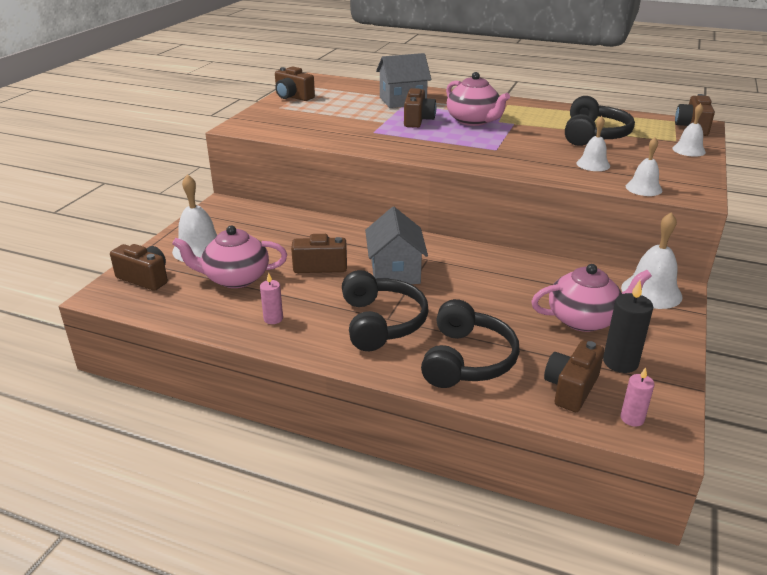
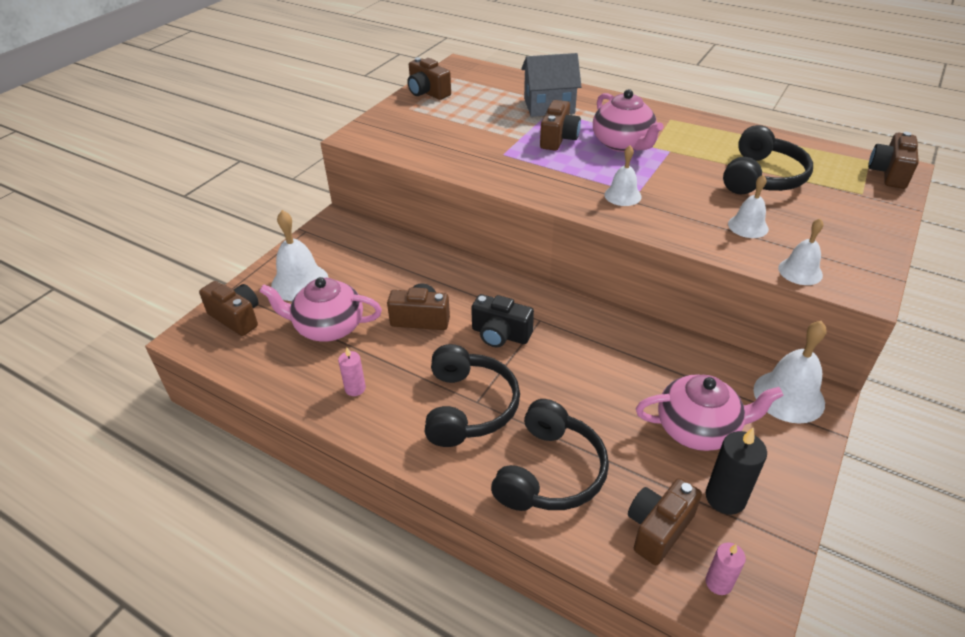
camera: 10 degrees right, 10 degrees up
grey house [365,207,428,284] -> black camera [471,294,534,347]
white bell [672,103,706,157] -> white bell moved to [604,146,642,206]

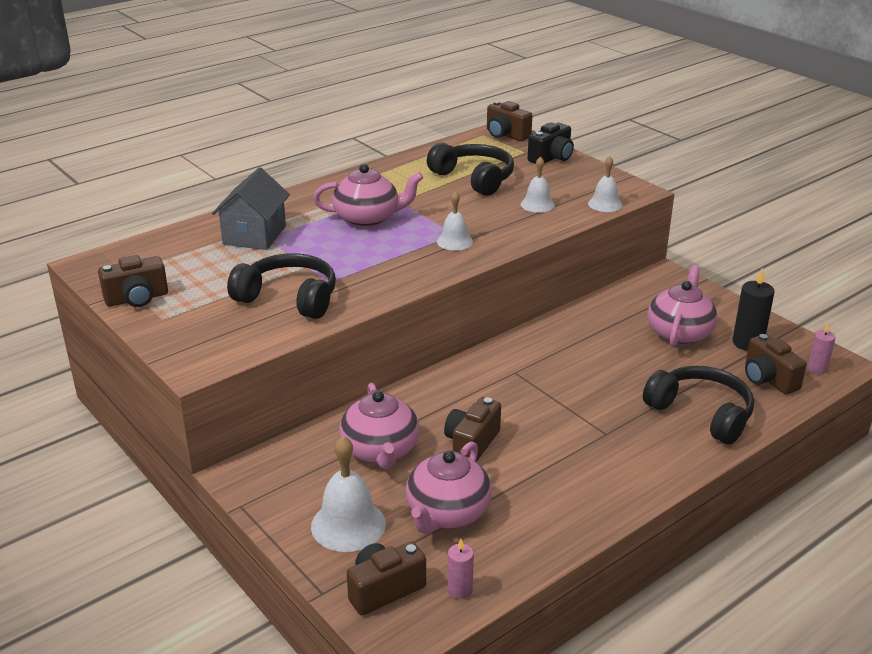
camera: 70 degrees left, 10 degrees down
pink candle [338,348,366,396] -> pink candle moved to [448,539,474,599]
black headphones [424,344,520,447] -> black headphones moved to [227,253,336,319]
black camera [471,294,534,347] -> black camera moved to [528,122,574,164]
brown camera [540,100,581,151] -> none
white bell [753,321,827,423] -> none
none -> pink teapot [339,383,419,469]

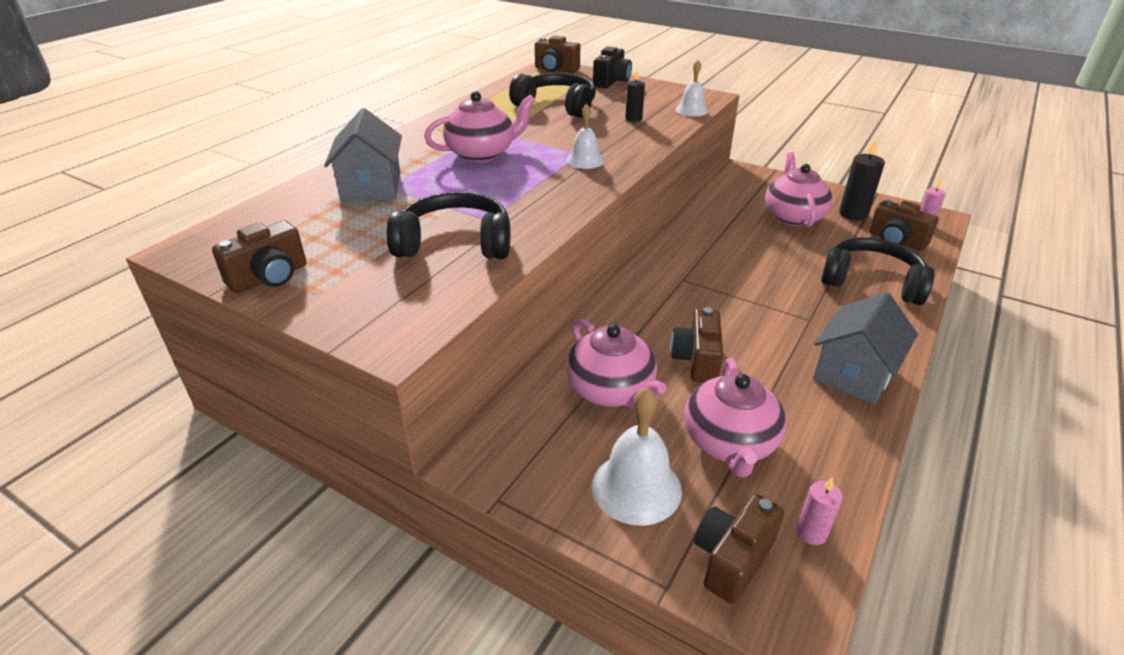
camera: 20 degrees left, 5 degrees up
white bell [521,156,555,213] -> black candle [625,71,645,122]
none -> grey house [813,292,918,405]

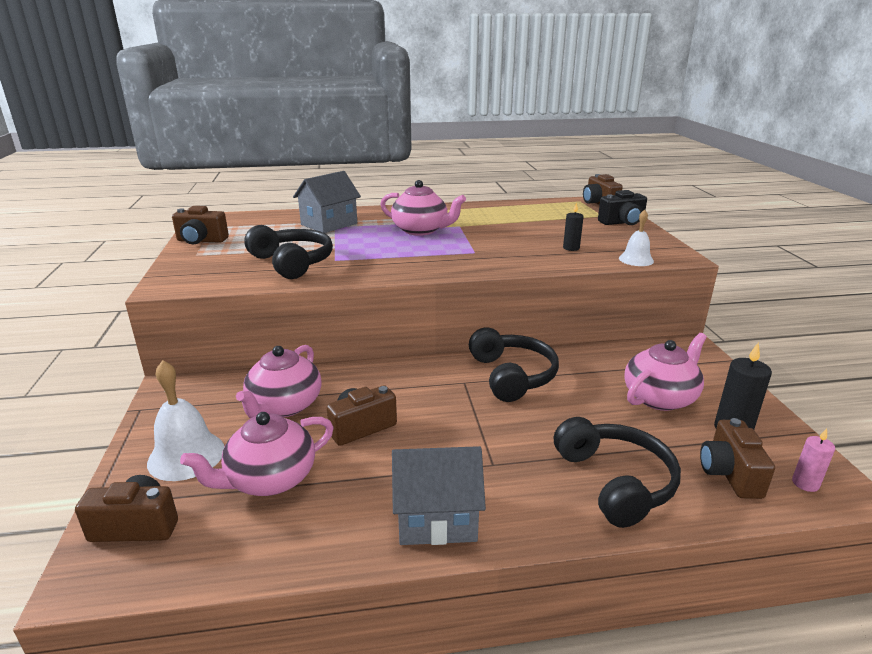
camera: 50 degrees right, 10 degrees down
black headphones [509,73,596,118] -> black headphones moved to [469,327,559,402]
white bell [567,104,604,169] -> none
pink candle [796,478,843,545] -> none

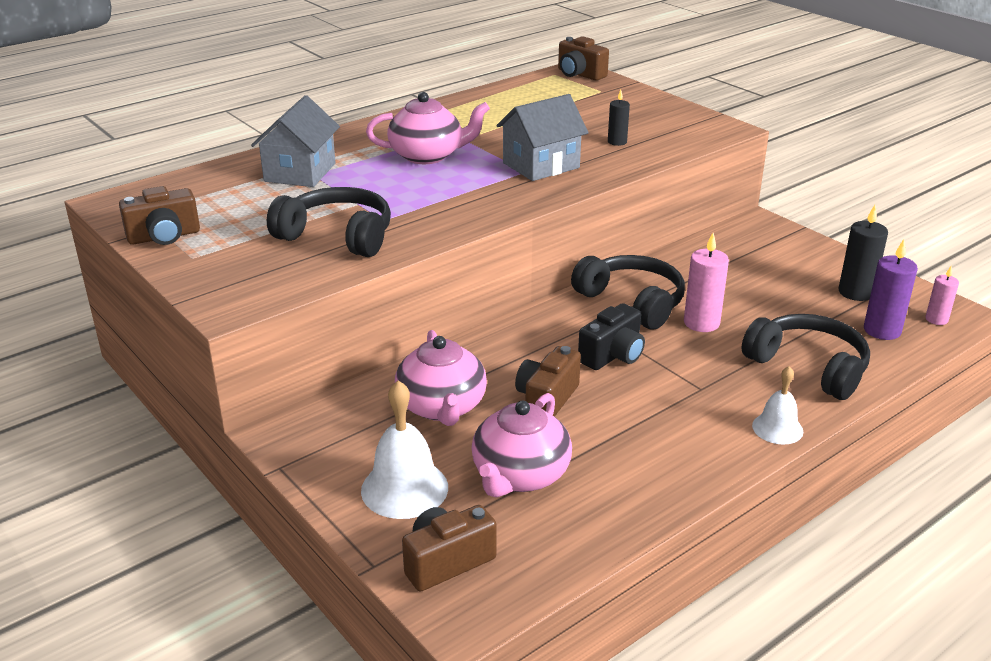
camera: 30 degrees left, 5 degrees up
grey house [392,446,486,545] -> grey house moved to [496,94,588,181]
black camera [598,190,647,225] -> black camera moved to [578,303,645,370]
white bell [619,210,654,266] -> white bell moved to [752,366,803,444]
pink teapot [624,333,707,411] -> none
brown camera [700,418,775,499] -> purple candle [864,239,918,340]
none -> pink candle [684,233,729,332]

